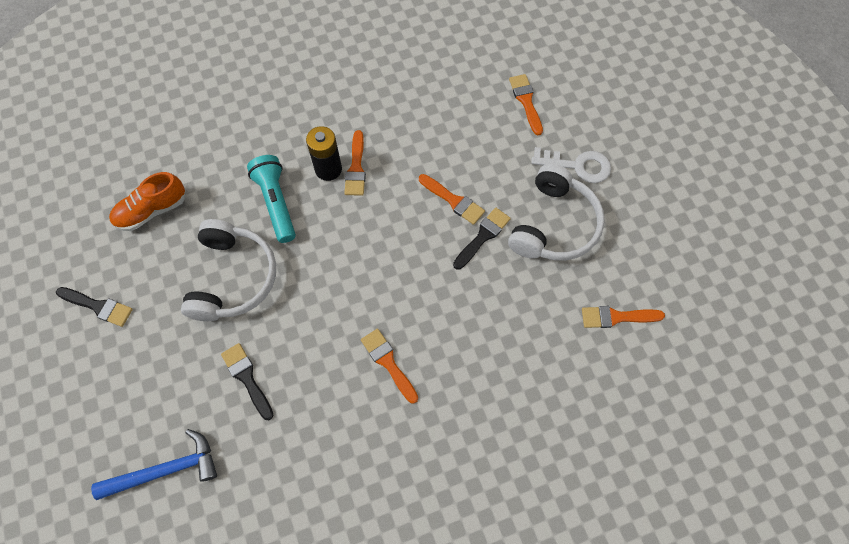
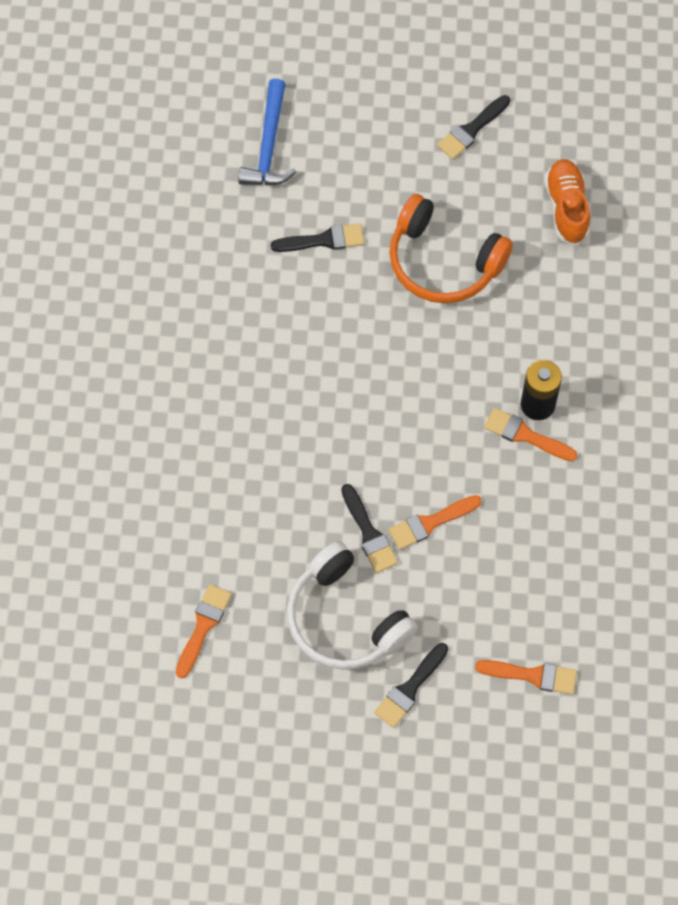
camera: 115 degrees right, 0 degrees up
white headphones [181,219,276,321] -> orange headphones [389,194,513,303]
turquoise flashlight [247,155,296,243] -> none
orange brush [361,328,418,404] -> none
white key [531,147,611,183] -> black brush [374,643,448,728]

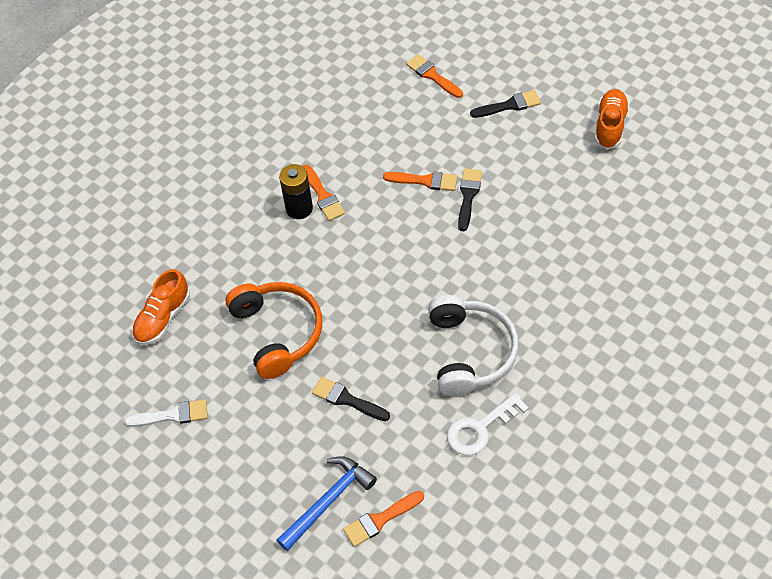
camera: 140 degrees left, 10 degrees down
orange brush [176,584,232,679] -> orange brush moved to [343,491,424,547]
white headphones [287,541,418,670] -> white headphones moved to [428,295,518,396]
black brush [437,95,510,159] -> white brush [124,399,208,427]
none -> white key [447,393,529,455]
none -> orange shoe [594,89,629,150]

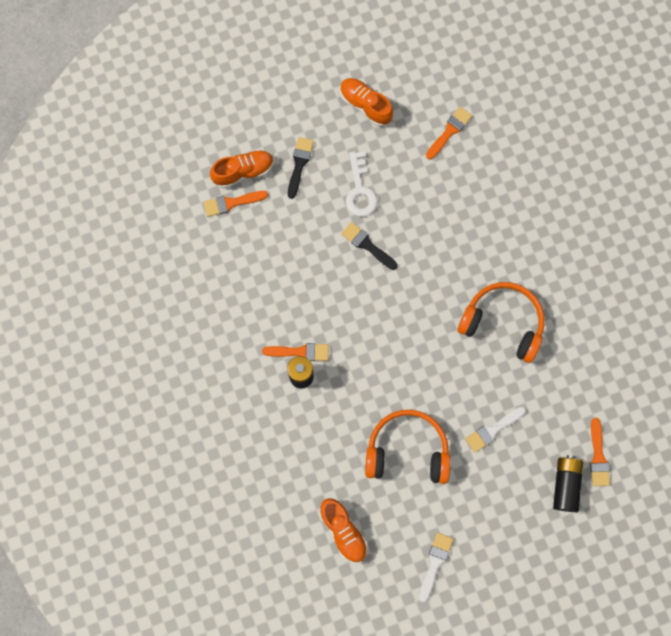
camera: 65 degrees left, 20 degrees up
blue hammer [277,456,377,551] -> black battery [553,455,583,512]
black brush [312,377,390,421] -> white brush [465,407,526,453]
orange brush [383,171,457,191] -> orange brush moved to [426,107,472,159]
white headphones [428,295,518,396] -> orange headphones [457,282,544,363]
white key [447,393,529,455] -> white key moved to [346,151,378,217]
none -> orange shoe [210,150,274,188]

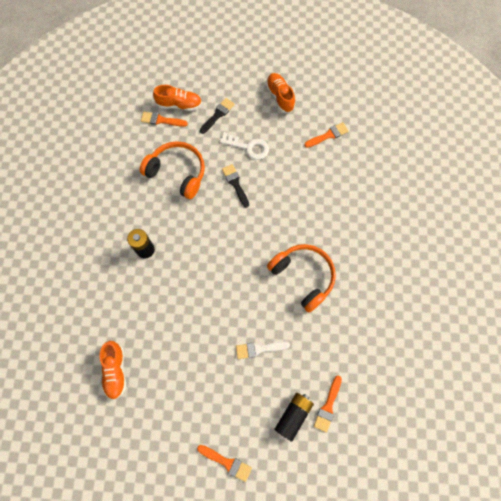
camera: 25 degrees right, 5 degrees down
orange brush [262,343,329,361] -> orange brush moved to [197,445,252,482]
white key [346,151,378,217] -> white key turned 90 degrees counterclockwise [220,132,269,160]
orange headphones [365,410,450,484] -> orange headphones moved to [140,141,205,199]
white brush [419,533,453,602] -> none

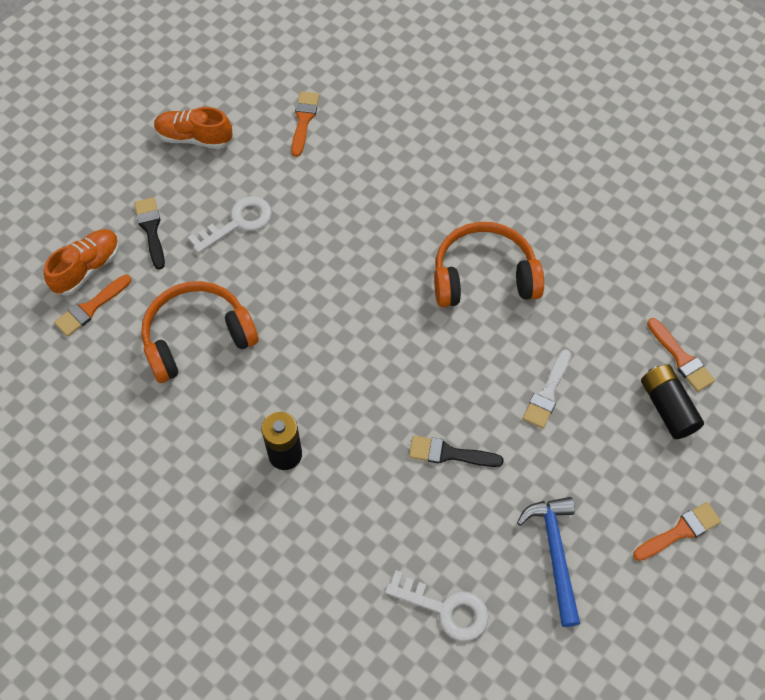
camera: 55 degrees left, 10 degrees down
orange shoe [99,341,126,400] -> white key [385,570,489,641]
black brush [222,164,249,208] -> black brush moved to [409,436,504,467]
none -> blue hammer [517,497,580,627]

